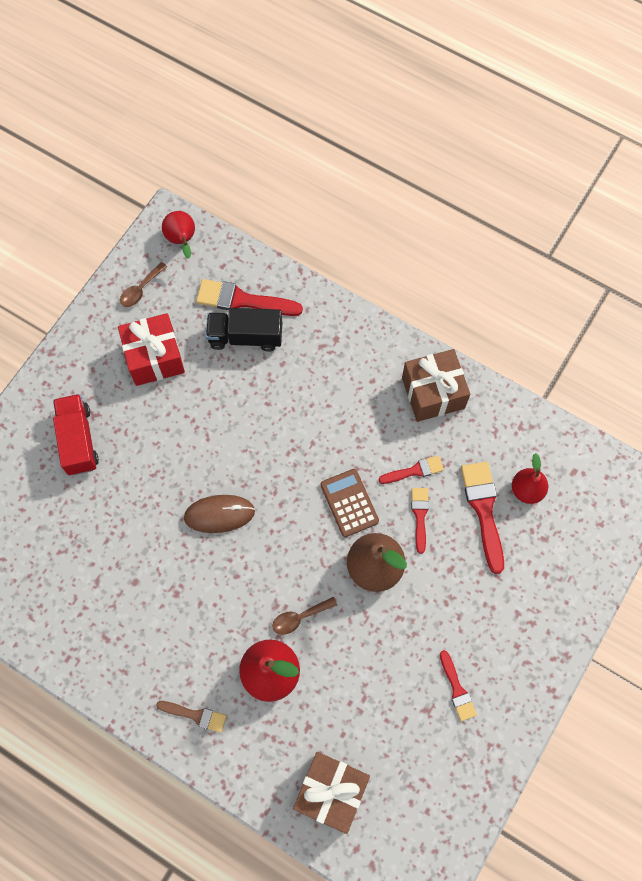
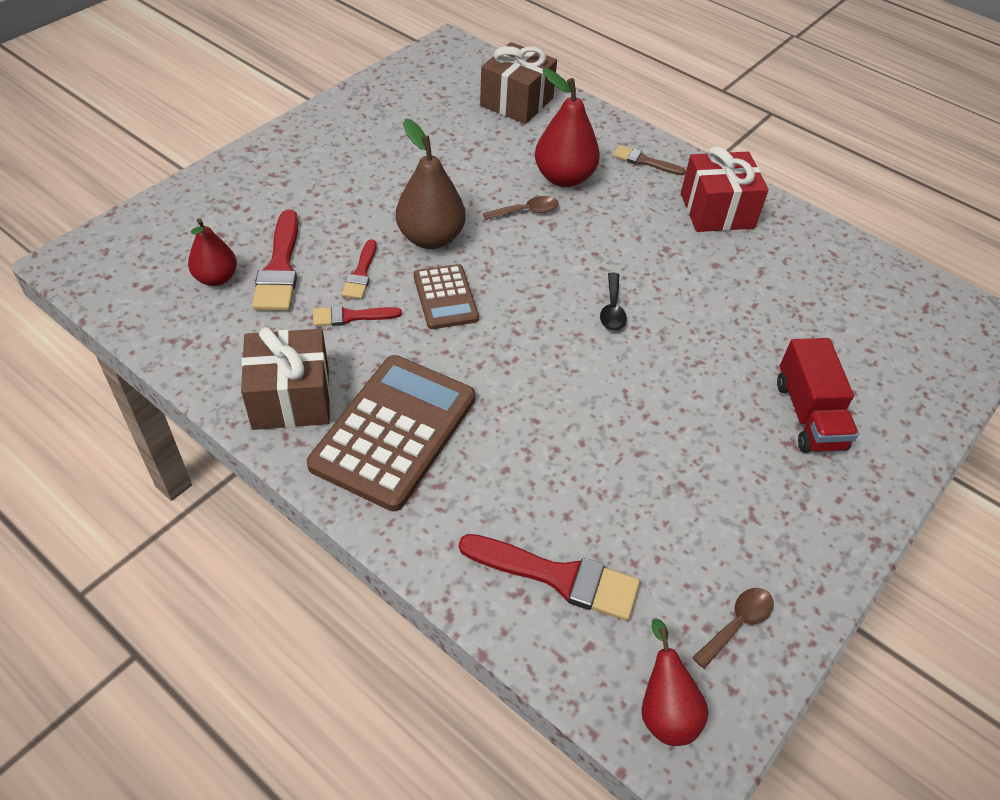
camera: 175 degrees left, 20 degrees down
red gift [118,313,185,386] -> red gift moved to [681,146,768,232]
brown mouse [184,495,255,533] -> black spoon [600,272,627,331]
black truck [206,308,282,352] -> none
red brush [440,650,477,721] -> none
none -> brown calculator [307,355,475,511]

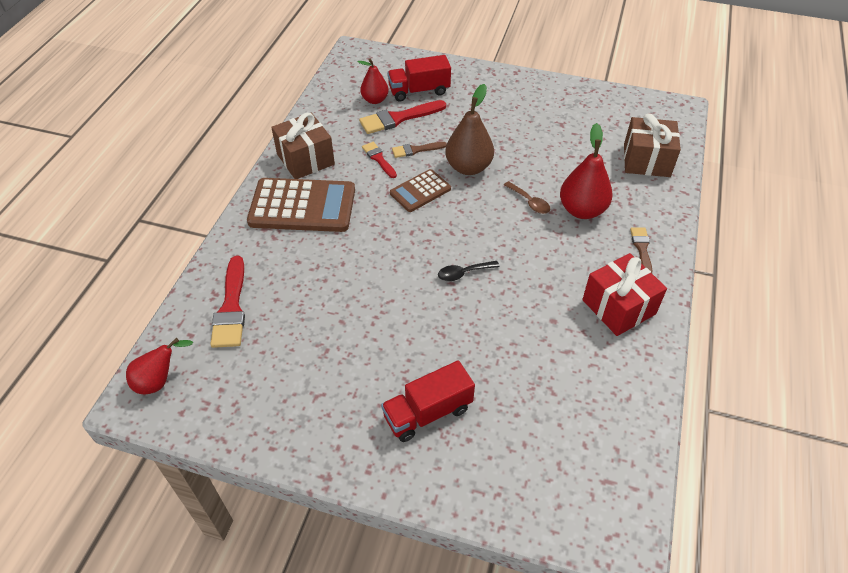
camera: 70 degrees right, 0 degrees up
red brush [341,239,377,299] -> brown brush [392,142,447,158]
brown spoon [692,588,774,669] -> none
none -> red truck [387,55,451,101]

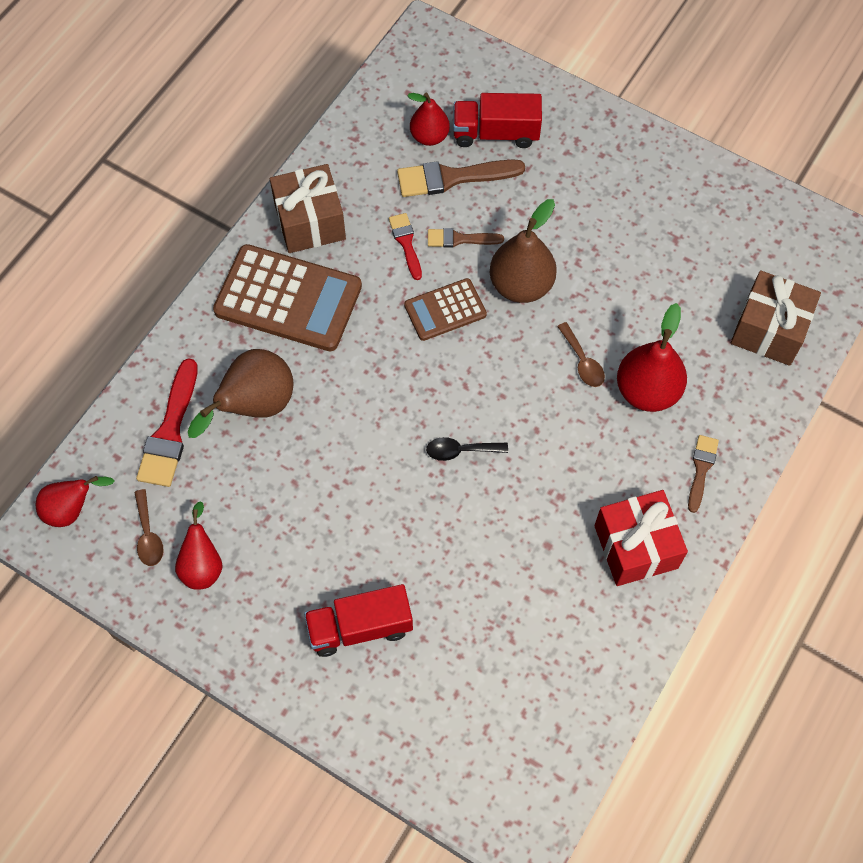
camera: 15 degrees right, 15 degrees up
red brush [359,100,446,134] -> brown brush [397,159,525,197]
none -> brown spoon [134,489,164,566]
none -> red pear [175,501,222,590]
none -> brown pear [188,349,294,438]

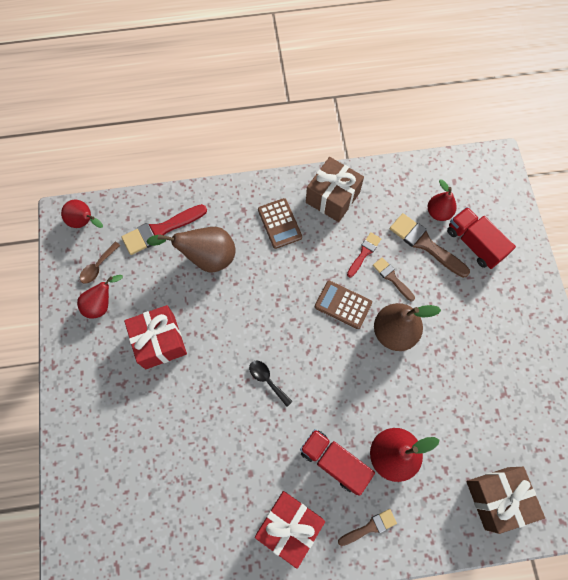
camera: 50 degrees right, 5 degrees up
brown calculator [213,244,362,351] -> brown calculator [258,198,302,249], size x0.55
red truck [304,584,413,657] -> red truck moved to [300,429,375,496]
brown spoon [557,322,605,387] -> none
none -> red gift [124,305,187,369]

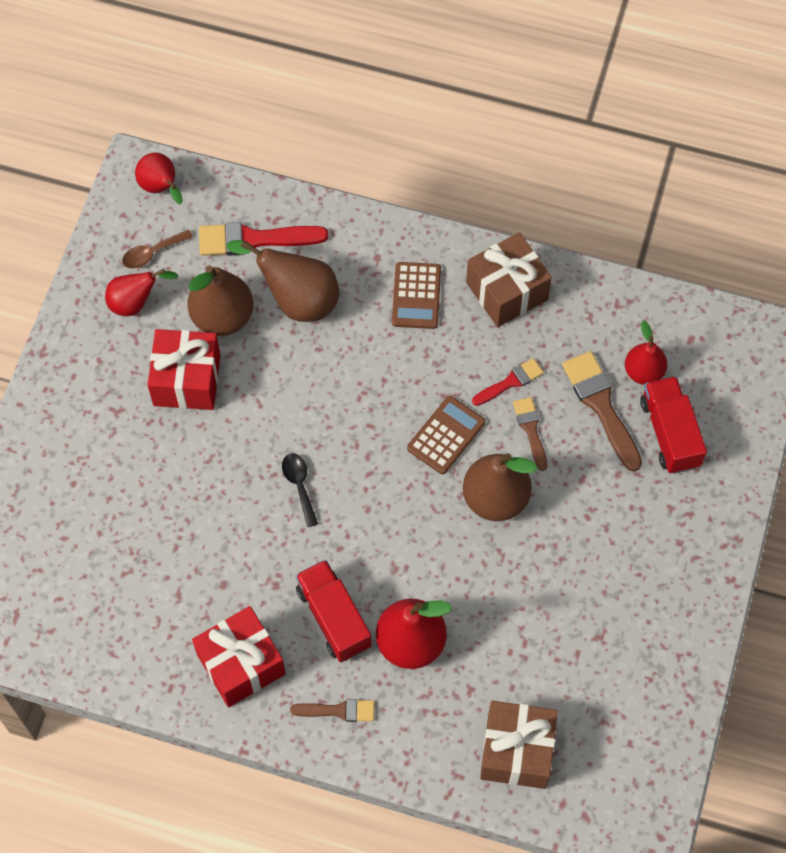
camera: 25 degrees right, 5 degrees down
brown calculator [315,281,372,329] -> brown calculator turned 75 degrees clockwise [407,396,485,474]
none -> brown pear [187,265,254,336]

